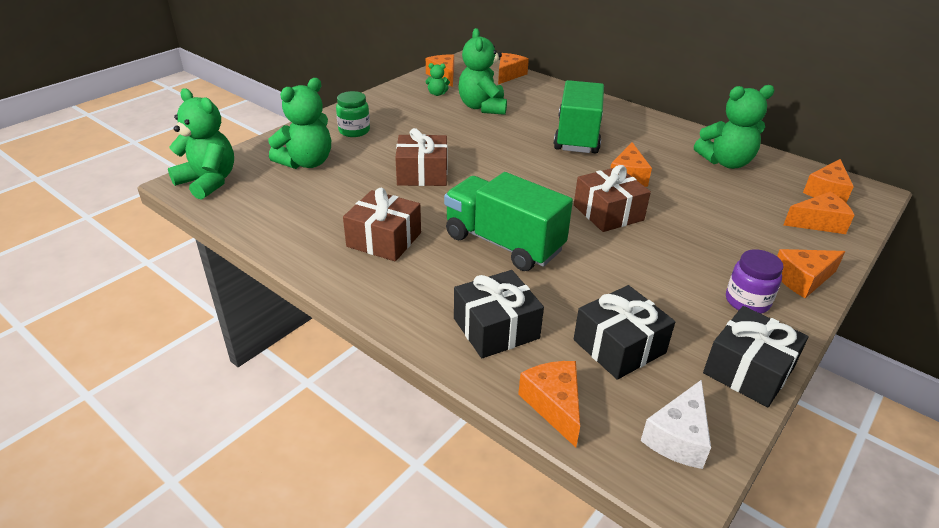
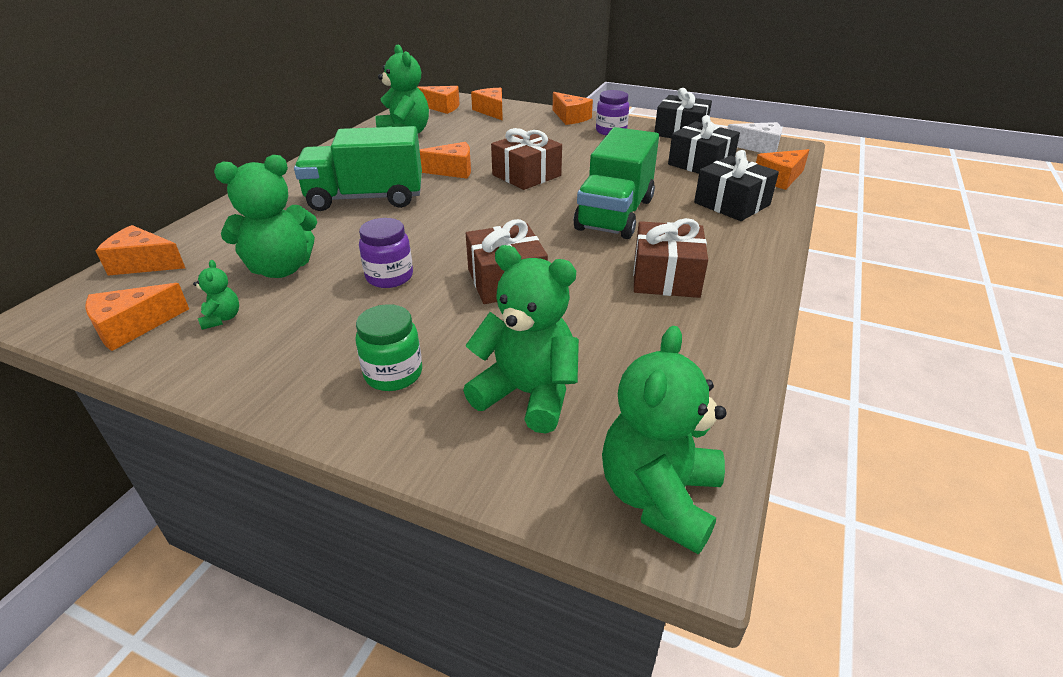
camera: 105 degrees left, 0 degrees up
none -> purple jar [359,218,413,288]

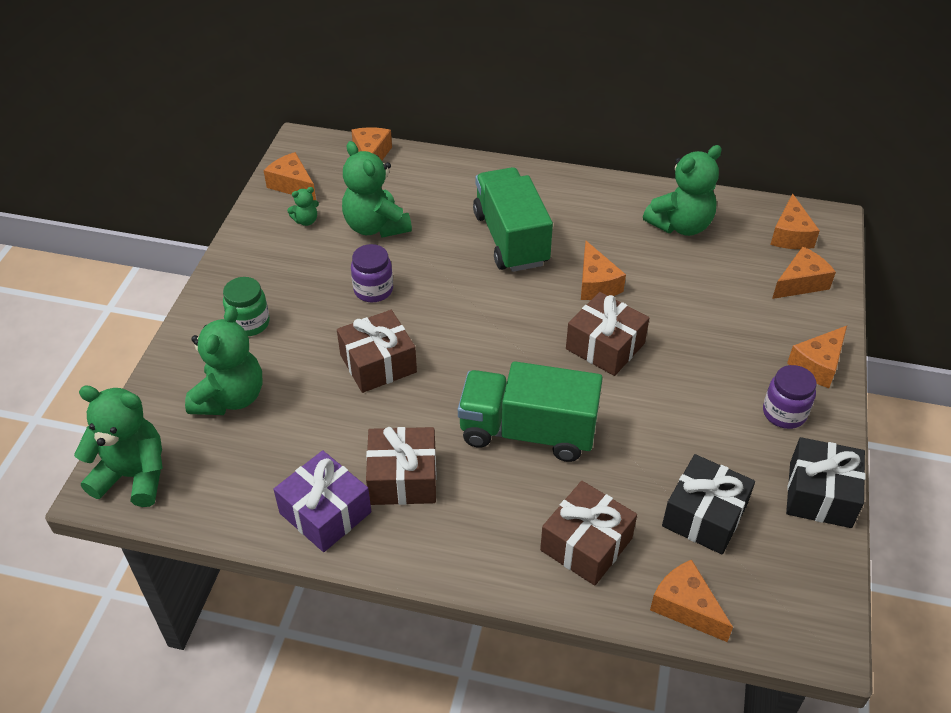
camera: 80 degrees right, 10 degrees up
black gift [694,150,779,221] -> brown gift [540,481,637,586]
white cheese [727,122,782,153] -> none
none -> purple gift [274,450,371,552]

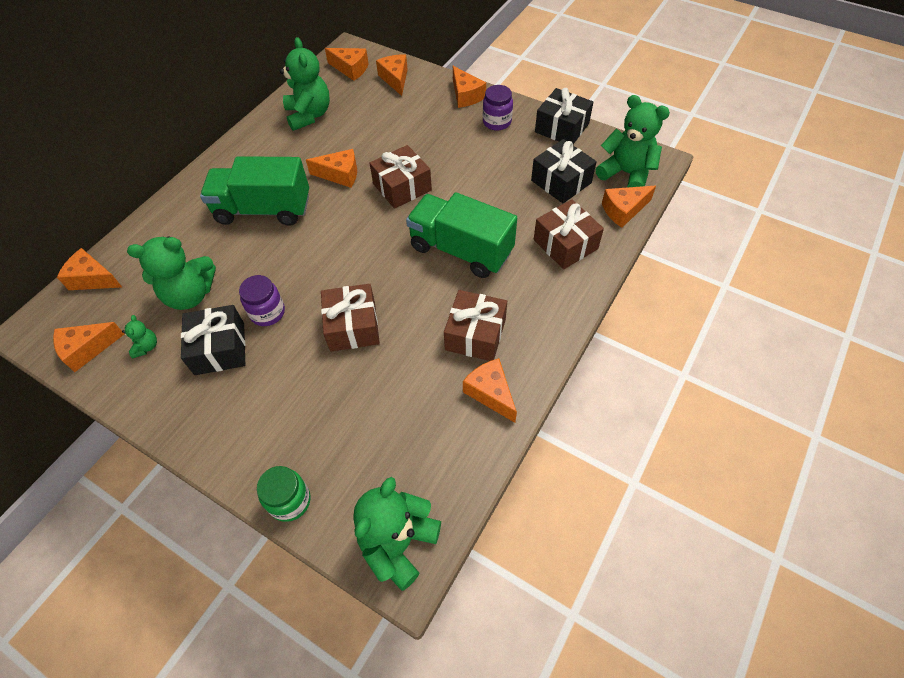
camera: 70 degrees left, 10 degrees up
green teddy bear [185,306,262,415] -> green teddy bear moved to [596,95,670,187]
green jar [223,277,270,336] -> green jar moved to [257,466,311,522]
purple gift [274,450,371,552] -> orange cheese [463,358,517,423]
green truck [458,361,603,462] -> green truck turned 90 degrees clockwise [406,192,517,278]
none -> black gift [181,305,245,375]

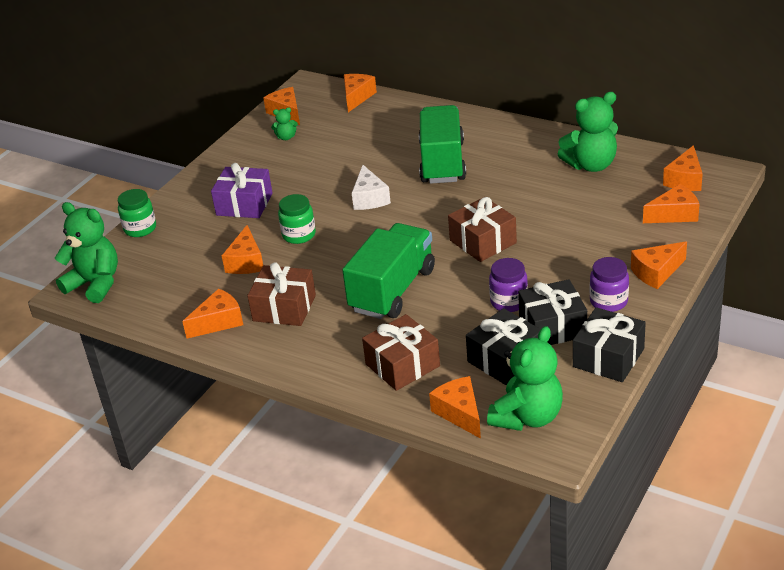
camera: 90 degrees right, 20 degrees down
green teddy bear [127,236,216,310] -> none
black gift [181,305,245,375] -> black gift moved to [518,279,587,345]
purple jar [239,275,285,326] -> purple jar moved to [489,258,528,312]
orange cheese [306,149,357,188] -> orange cheese moved to [222,225,263,274]
brown gift [321,284,380,352] -> green jar [278,194,316,244]
none -> purple gift [211,163,273,218]
none -> white cheese [352,165,391,210]

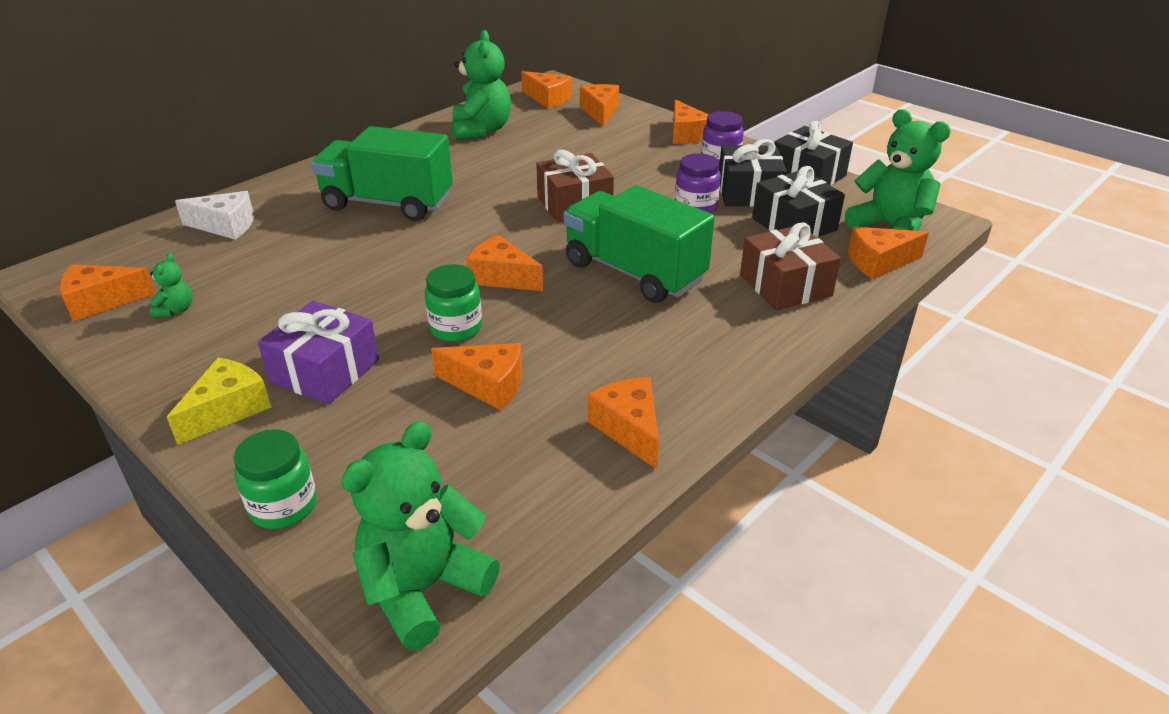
camera: 80 degrees left, 0 degrees up
brown gift [247,262,316,326] -> none
orange cheese [344,74,377,112] -> orange cheese moved to [466,235,543,291]
white cheese [352,165,391,210] -> white cheese moved to [175,191,254,240]
none -> yellow cheese [167,358,271,445]

